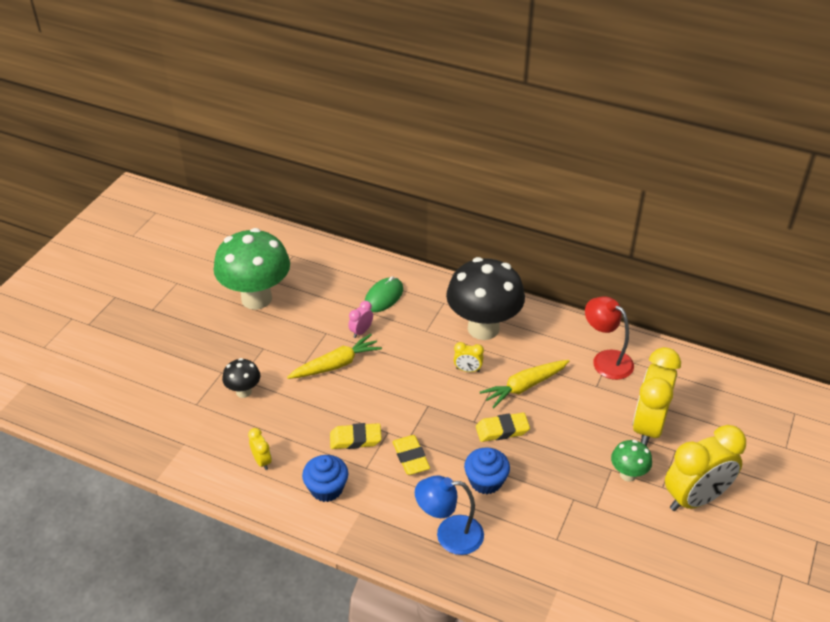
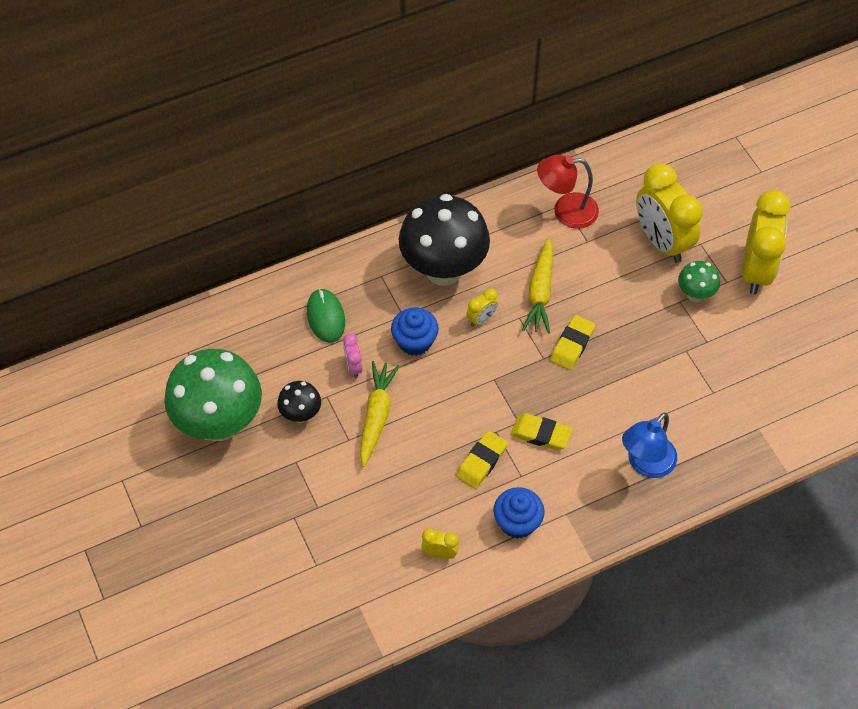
camera: 50 degrees left, 15 degrees up
black mushroom [222,358,260,398] -> black mushroom moved to [277,381,321,423]
blue cupcake [464,448,510,494] -> blue cupcake moved to [391,307,439,356]

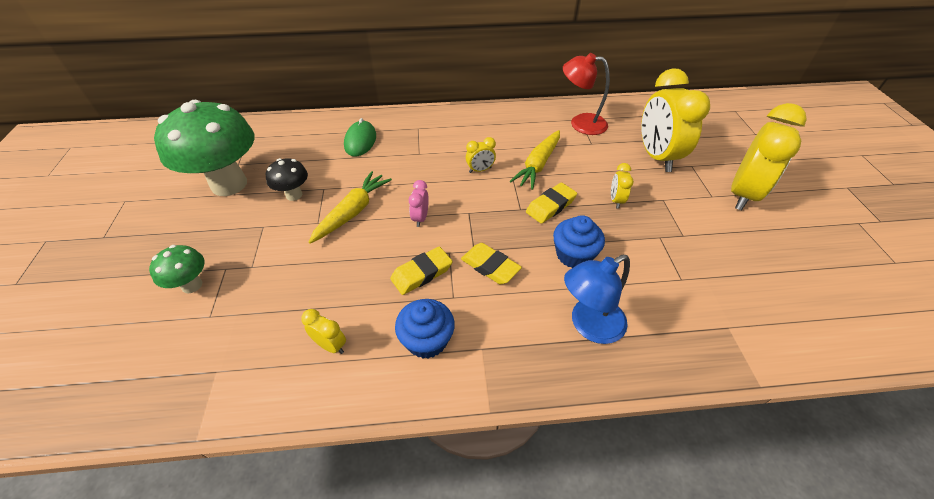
camera: 20 degrees right, 10 degrees down
pink clock [343,334,362,378] -> pink clock moved to [409,180,429,227]
blue cupcake [391,307,439,356] -> blue cupcake moved to [553,215,605,268]
black mushroom [399,194,490,286] -> none
green mushroom [678,261,720,302] -> green mushroom moved to [149,245,205,293]
none -> yellow clock [611,163,634,209]

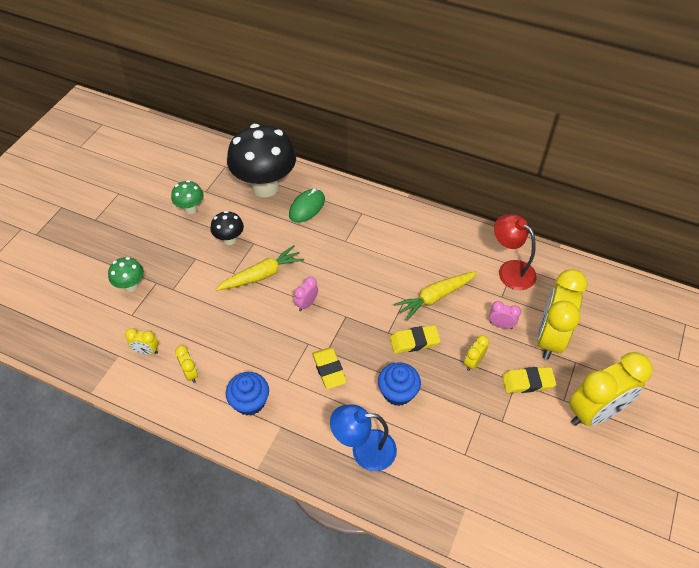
camera: 30 degrees right, 5 degrees up
green mushroom [154,100,254,196] -> green mushroom [171,180,203,214], size x0.46
yellow eraser [390,246,452,295] -> yellow eraser moved to [502,367,556,393]
yellow clock [466,137,496,173] -> yellow clock moved to [125,328,159,355]
none -> black mushroom [227,124,296,197]
none -> pink clock [489,301,521,329]

